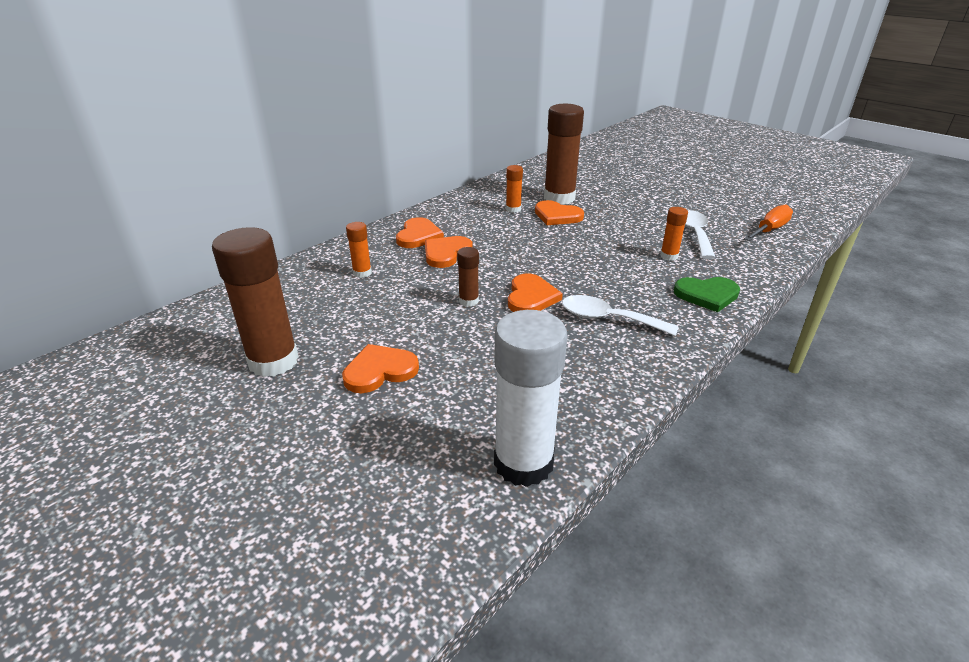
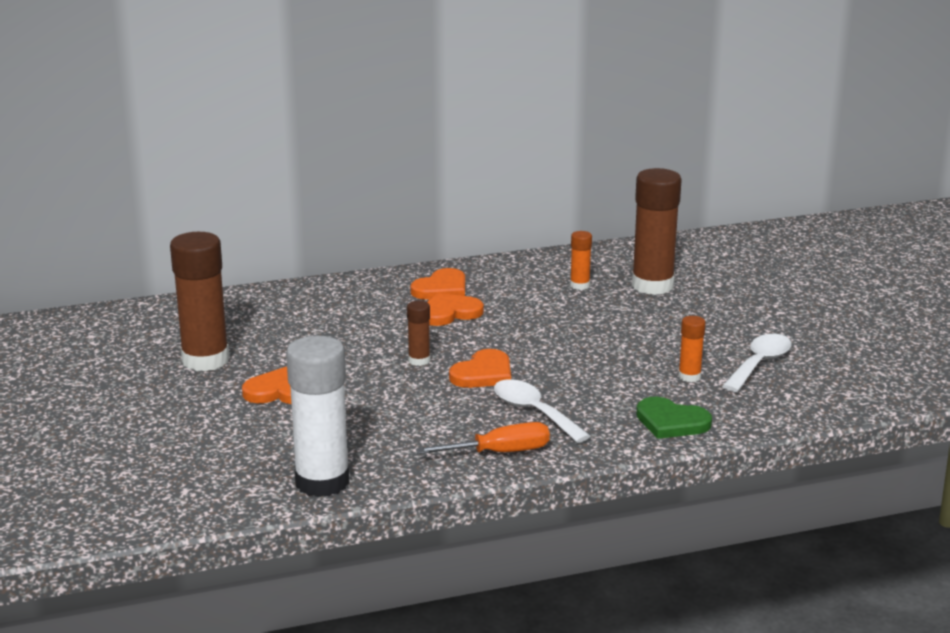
camera: 30 degrees right, 10 degrees down
orange glue stick [346,222,372,278] -> none
orange heart [535,200,584,225] -> none
orange screwdriver [744,204,793,241] -> orange screwdriver moved to [416,422,550,454]

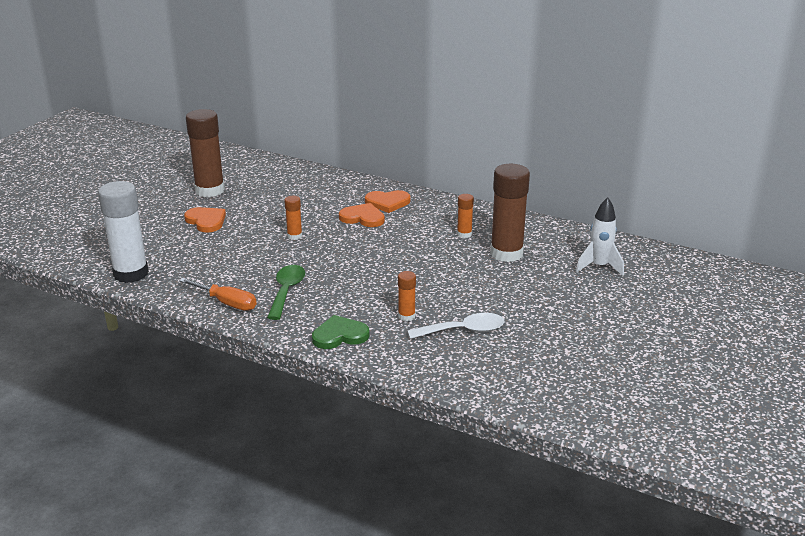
camera: 45 degrees right, 5 degrees up
brown glue stick [407,301,430,366] -> orange glue stick [284,196,302,240]
orange heart [449,349,511,388] -> none
white spoon [494,379,590,443] -> green spoon [267,265,305,320]
green heart [636,397,712,439] -> green heart turned 90 degrees clockwise [312,315,369,349]
none -> white rocket [576,197,624,276]

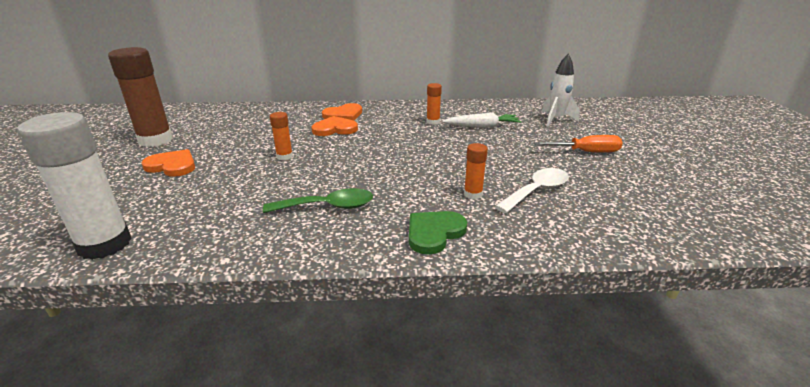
camera: 30 degrees left, 0 degrees up
orange screwdriver [179,278,257,311] -> orange screwdriver moved to [534,135,623,153]
green spoon [267,265,305,320] -> green spoon turned 105 degrees clockwise [263,188,373,213]
brown glue stick [490,164,530,262] -> white carrot [442,112,522,128]

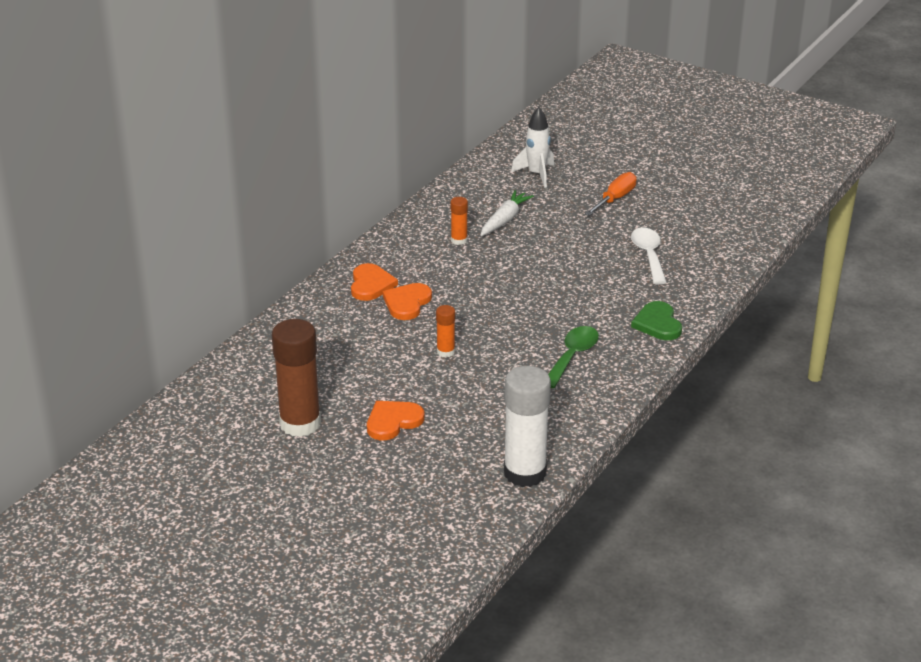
camera: 55 degrees left, 5 degrees up
orange glue stick [464,143,488,199] -> none

